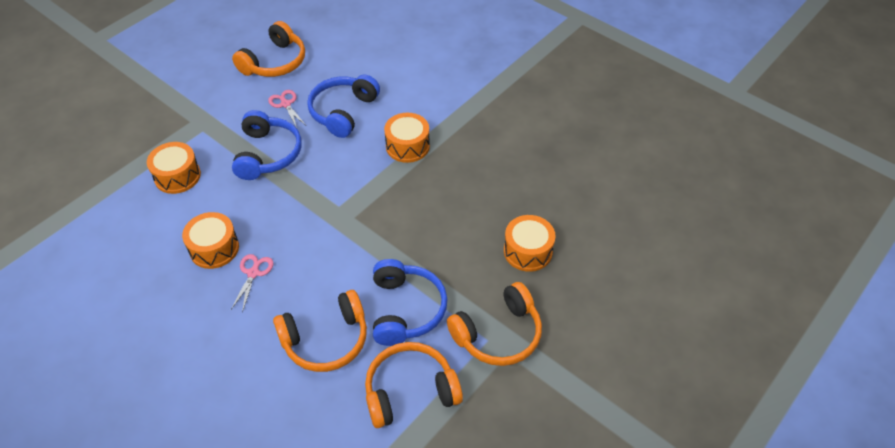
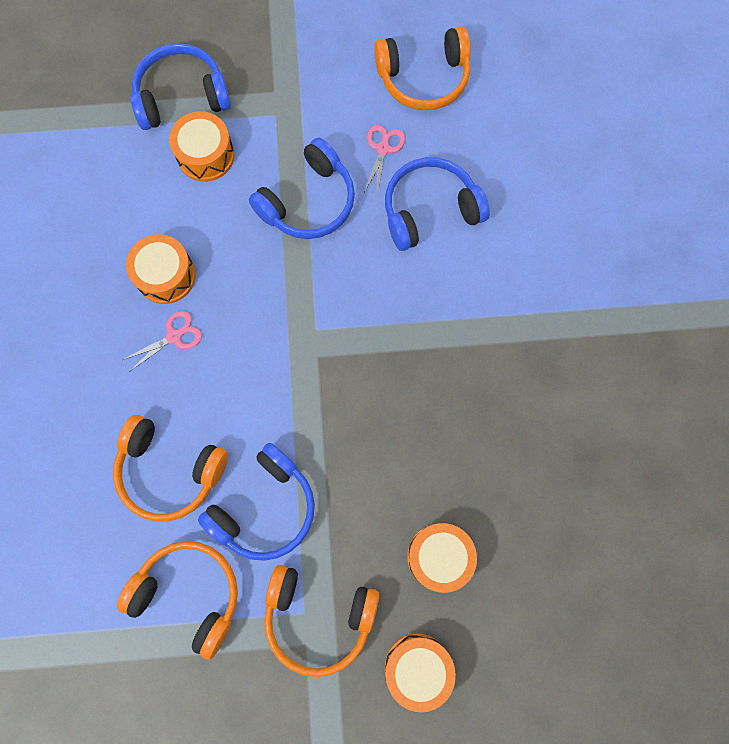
camera: 45 degrees right, 25 degrees up
orange drum [384,113,430,163] -> orange drum moved to [385,633,456,712]
none -> blue headphones [130,43,231,130]

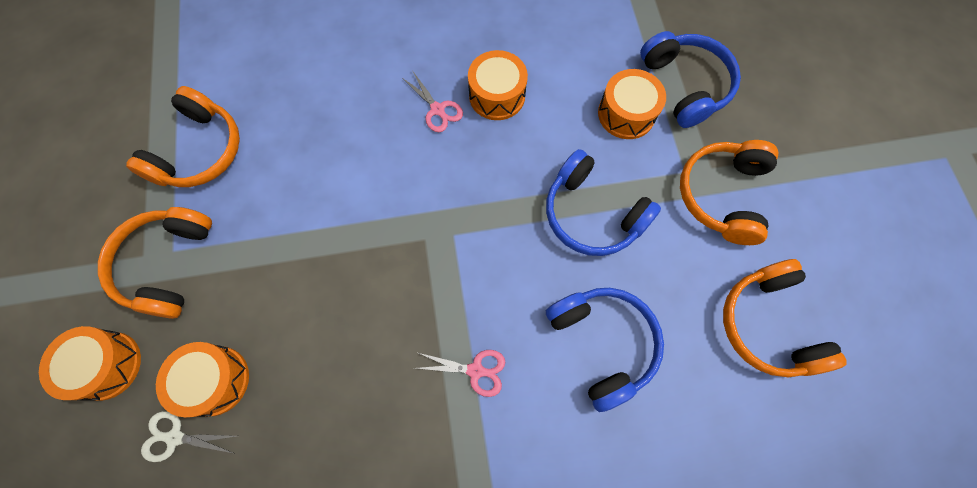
camera: 85 degrees right, 5 degrees down
orange headphones [113,415,228,522] -> orange headphones moved to [680,140,779,245]
blue headphones [198,443,315,561] -> none
pink scissors [364,125,405,193] -> pink scissors moved to [416,350,505,397]
none -> white scissors [141,411,236,462]

